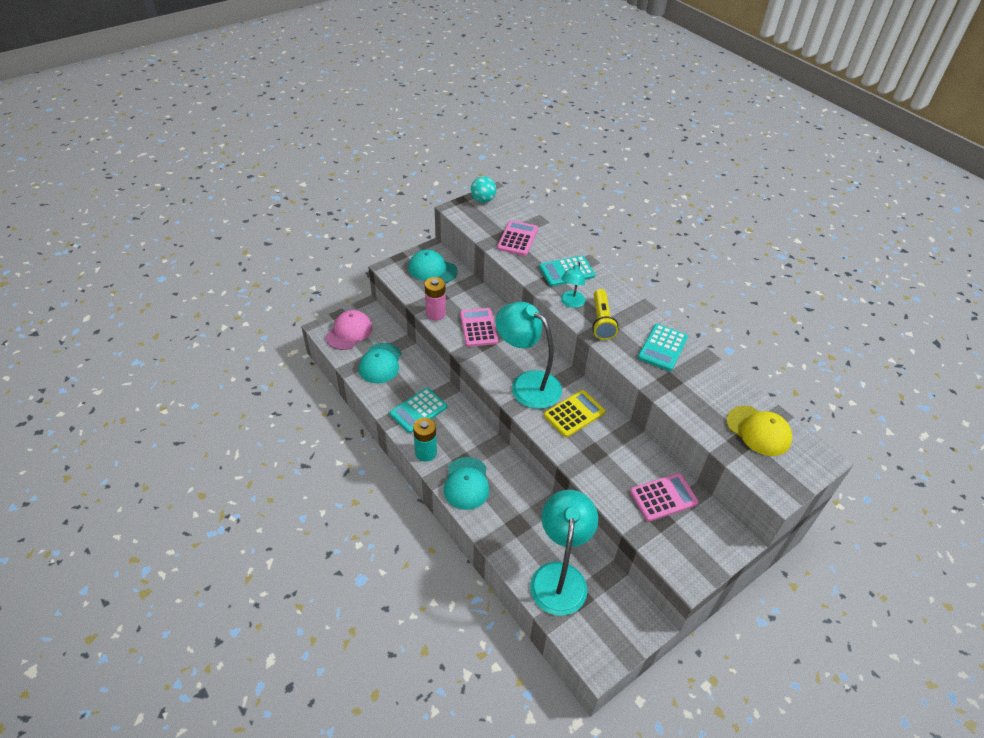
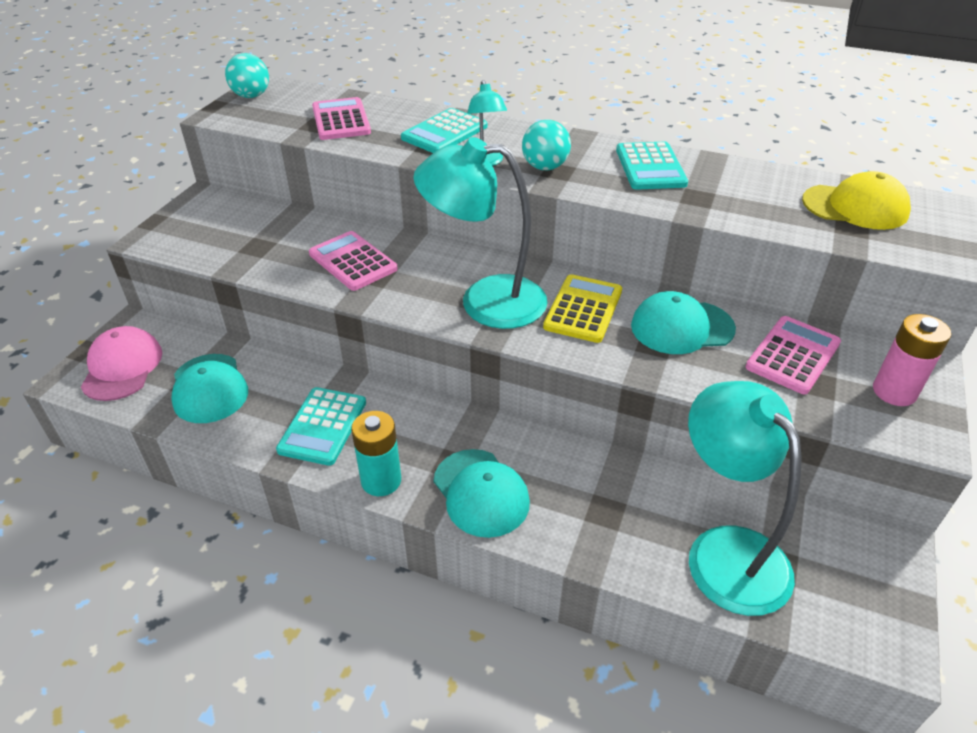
camera: 30 degrees left, 5 degrees down
turquoise cap [408,249,458,283] -> turquoise cap moved to [631,291,736,354]
pink battery [425,277,446,320] -> pink battery moved to [873,314,951,406]
yellow flashlight [592,289,618,340] -> turquoise ball [522,119,571,170]

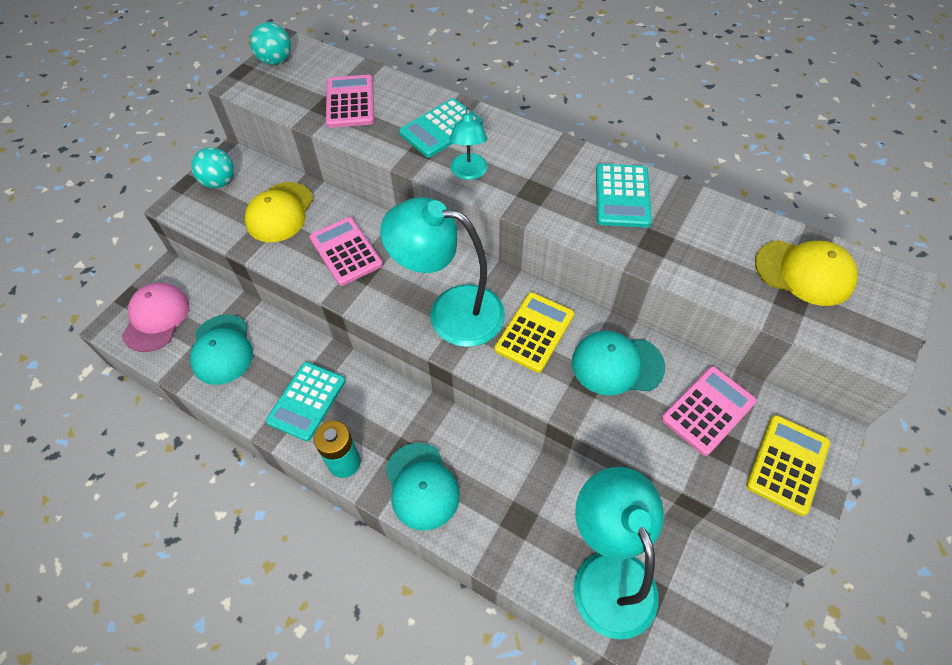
camera: 10 degrees right, 15 degrees up
turquoise ball [522,119,571,170] -> turquoise ball moved to [191,147,234,188]
pink battery [873,314,951,406] -> yellow calculator [746,415,830,516]
none -> yellow cap [245,182,313,242]

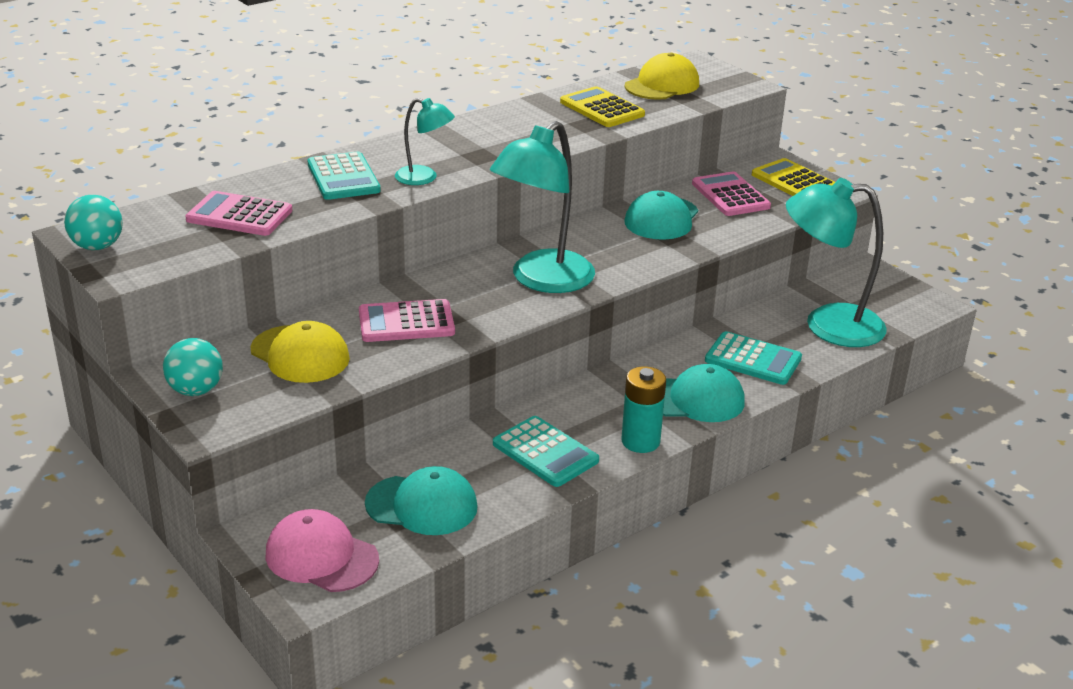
camera: 70 degrees left, 25 degrees down
yellow calculator [494,292,574,373] -> yellow calculator moved to [560,86,645,127]
turquoise calculator [596,164,652,228] -> turquoise calculator moved to [705,331,802,385]

